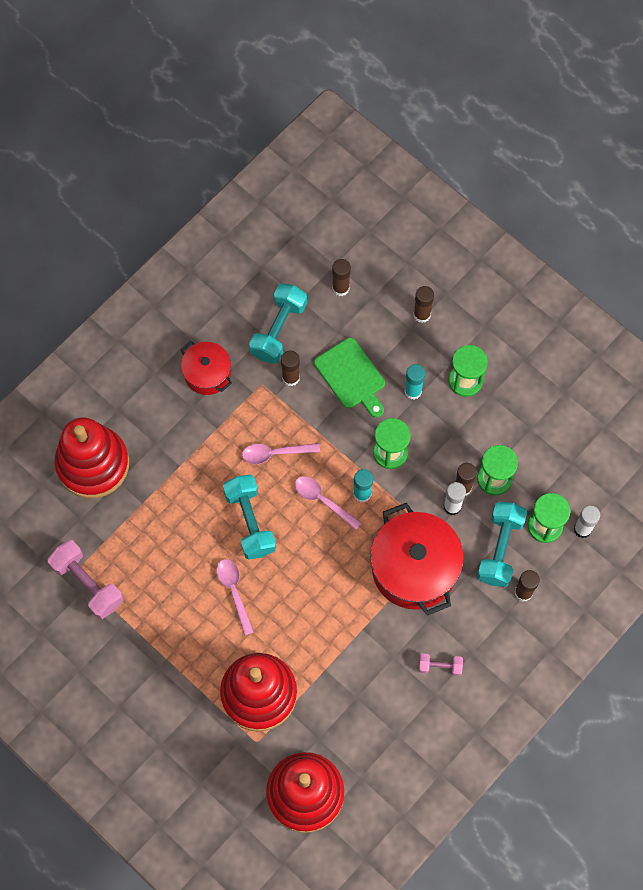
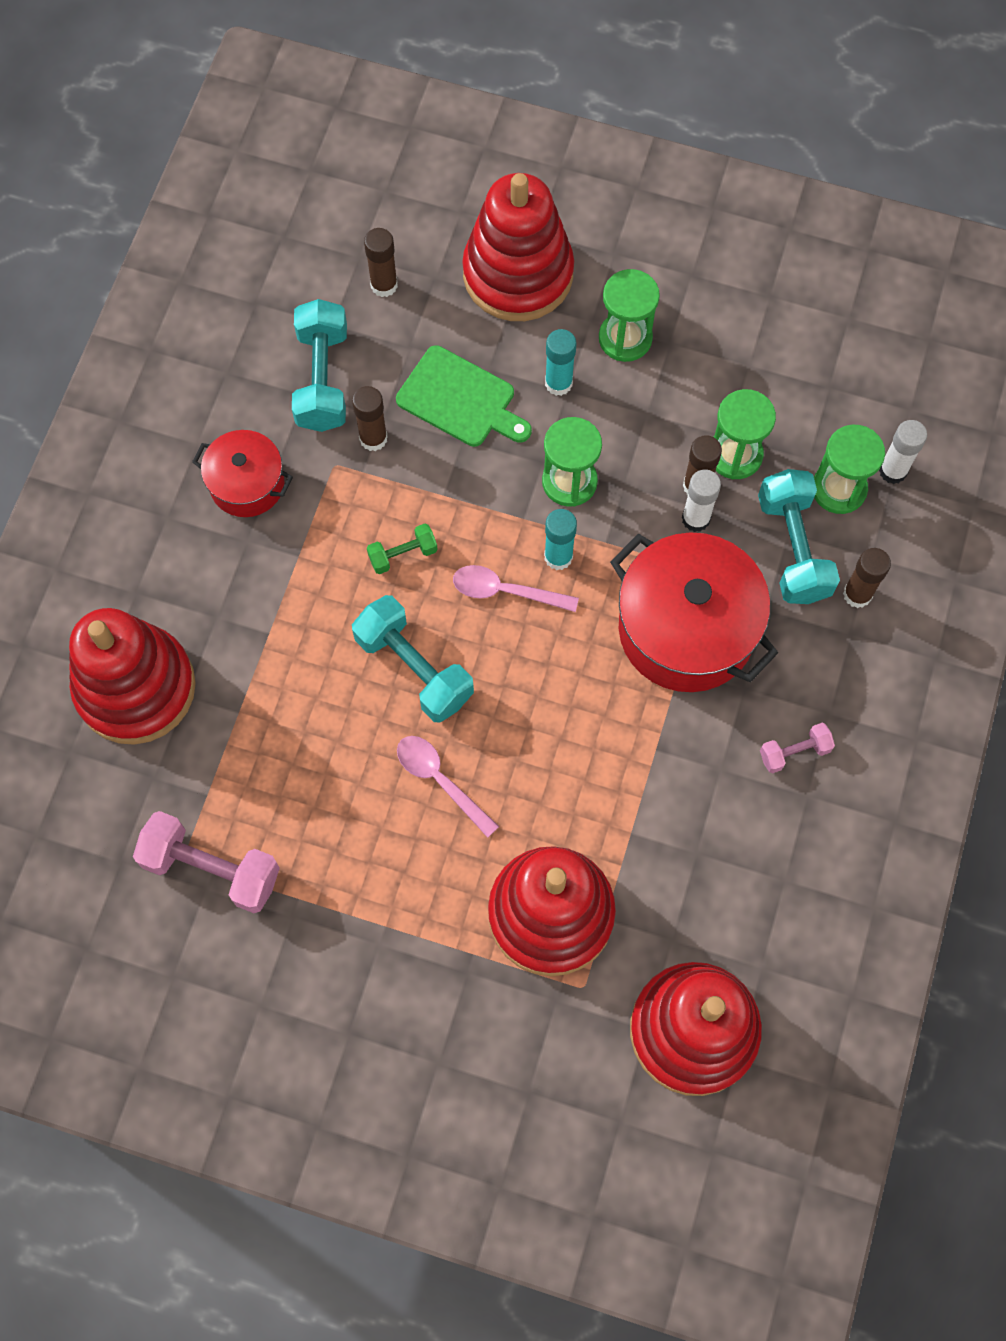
camera: 25 degrees left, 0 degrees up
pink spoon [242,443,320,464] -> green dumbbell [367,524,438,574]
brown glue stick [413,286,434,323] -> red stacking toy [462,173,574,321]

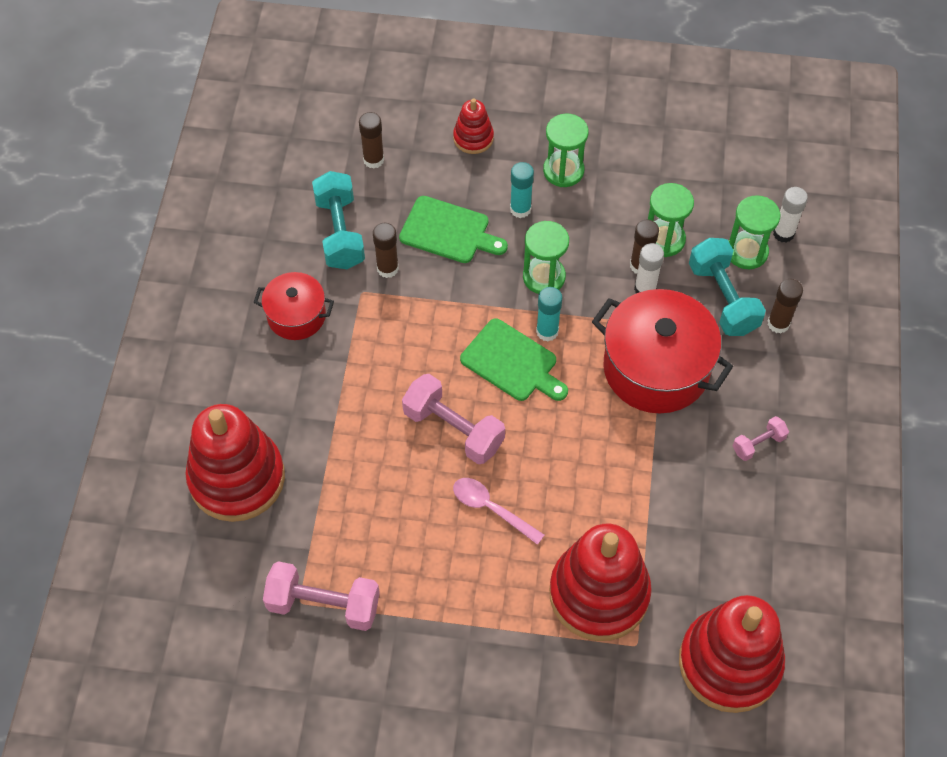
camera: 10 degrees left, 10 degrees down
turquoise dumbbell [352,595,474,723] -> pink dumbbell [402,374,505,464]
green dumbbell [367,524,438,574] -> none
pink spoon [453,565,579,612] -> green cutting board [460,318,568,401]
red stacking toy [462,173,574,321] -> red stacking toy [453,98,494,154], size x0.48

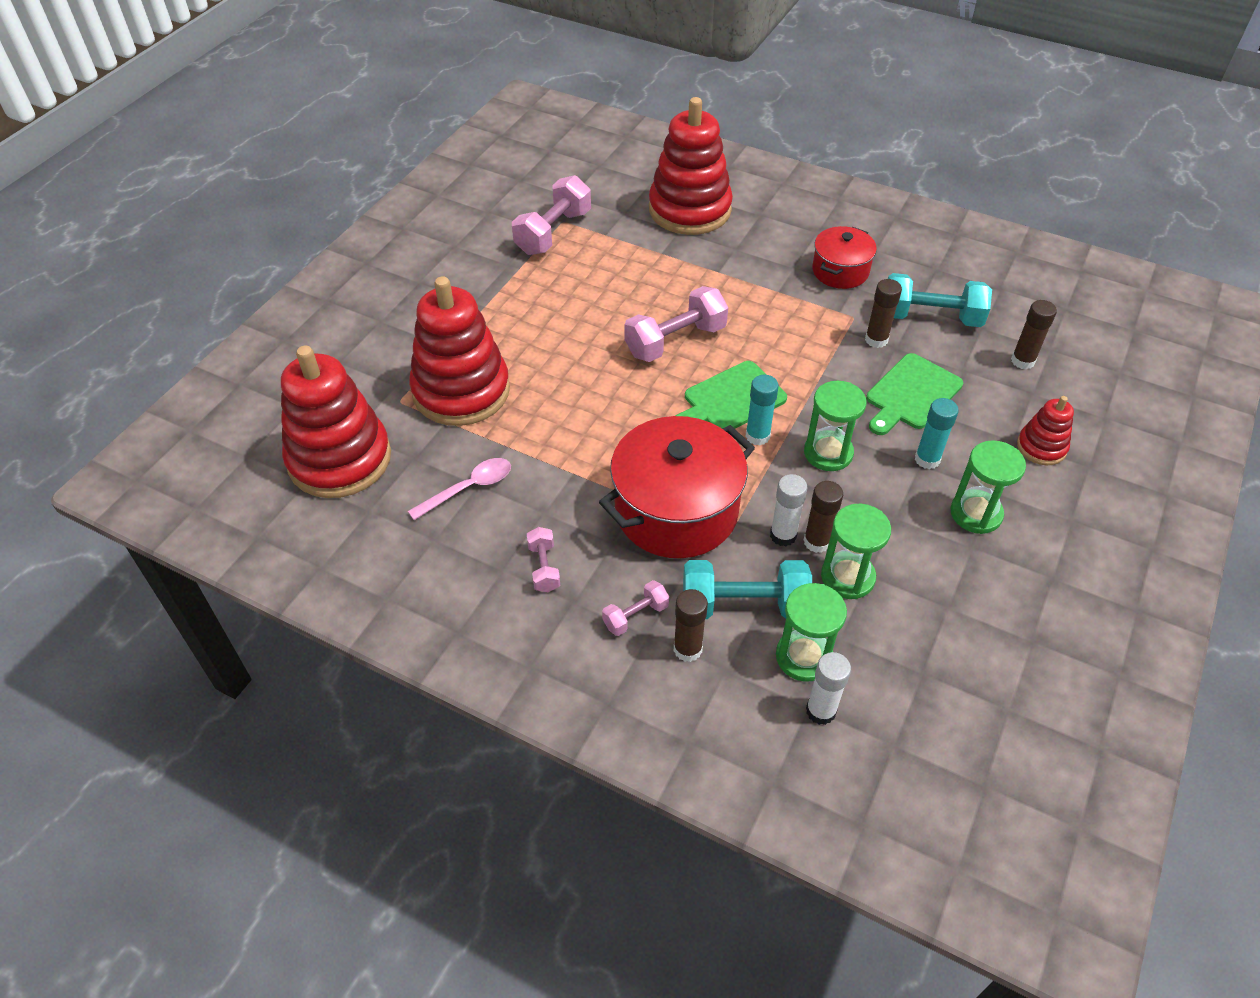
camera: 110 degrees right, 10 degrees down
pink spoon [453,478,544,545] -> pink spoon moved to [408,458,511,520]
none -> pink dumbbell [602,580,669,636]

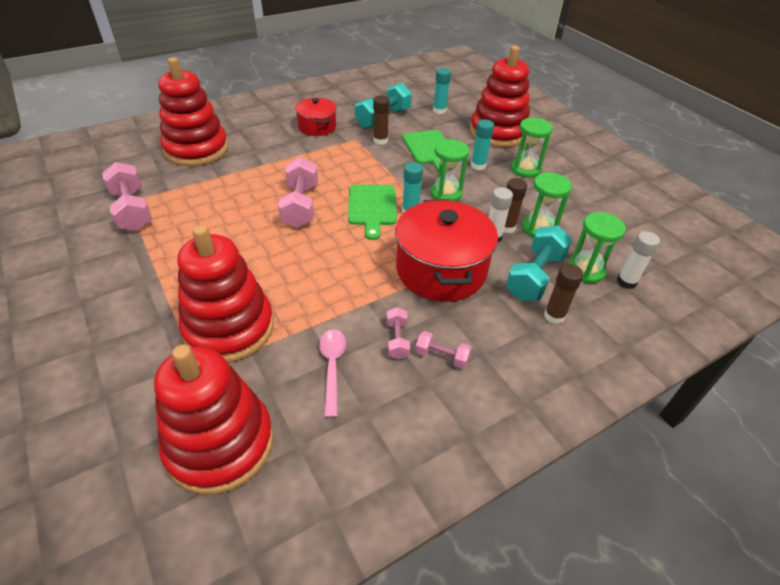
camera: 60 degrees left, 5 degrees down
pink dumbbell [602,580,669,636] -> pink dumbbell moved to [386,307,410,359]
brown glue stick [1011,300,1057,370] -> turquoise glue stick [433,68,451,114]
red stacking toy [1017,396,1074,465] -> red stacking toy [470,46,530,147], size x2.08

